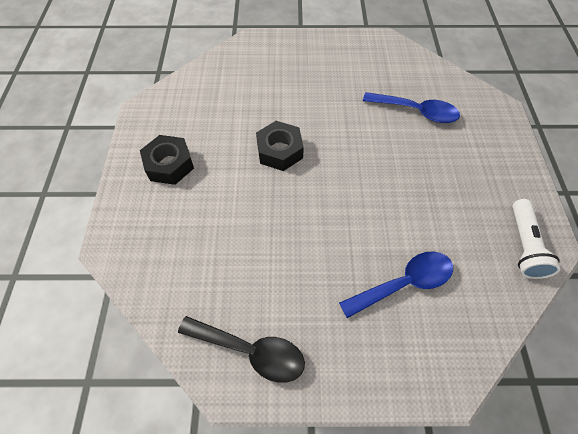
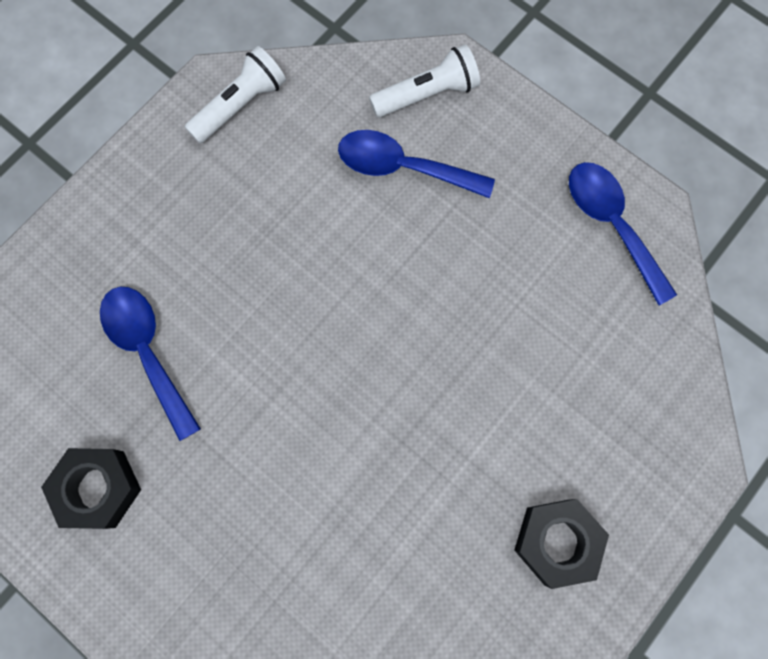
camera: 140 degrees left, 15 degrees up
black spoon [178,316,305,383] -> blue spoon [569,162,677,305]
black nut [256,121,304,171] -> black nut moved to [41,448,141,529]
none -> white flashlight [369,45,480,117]

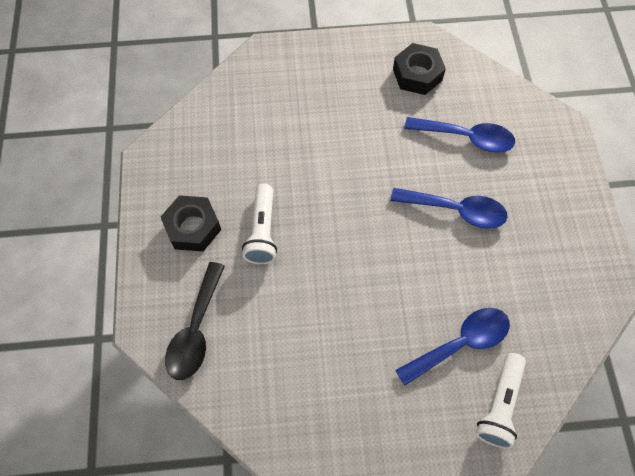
camera: 135 degrees right, 10 degrees down
white flashlight [185,46,286,143] -> white flashlight moved to [242,184,277,264]
blue spoon [569,162,677,305] -> blue spoon moved to [391,188,508,229]
none -> black spoon [165,262,225,380]

